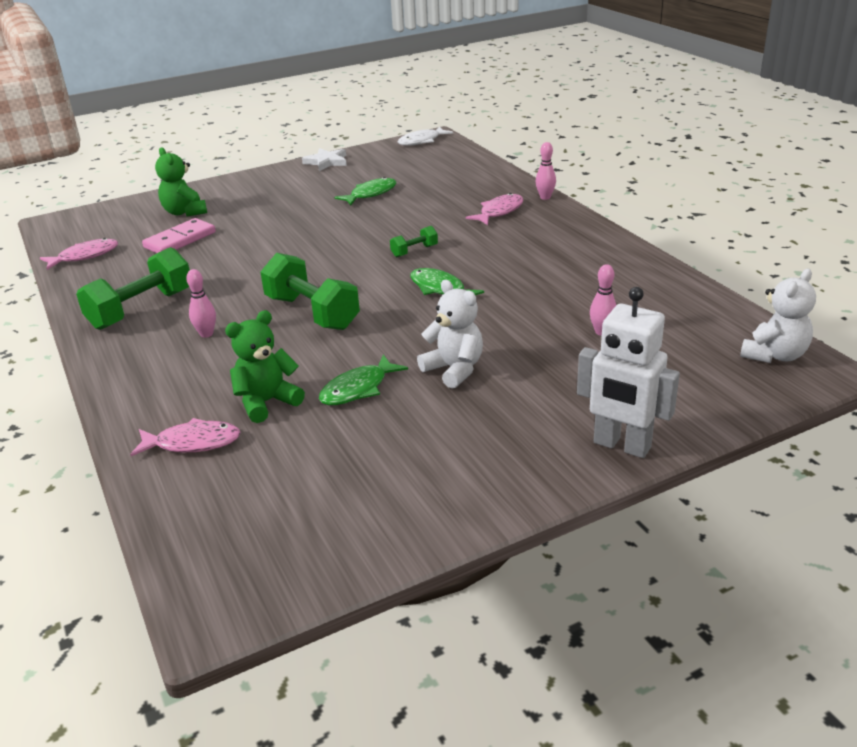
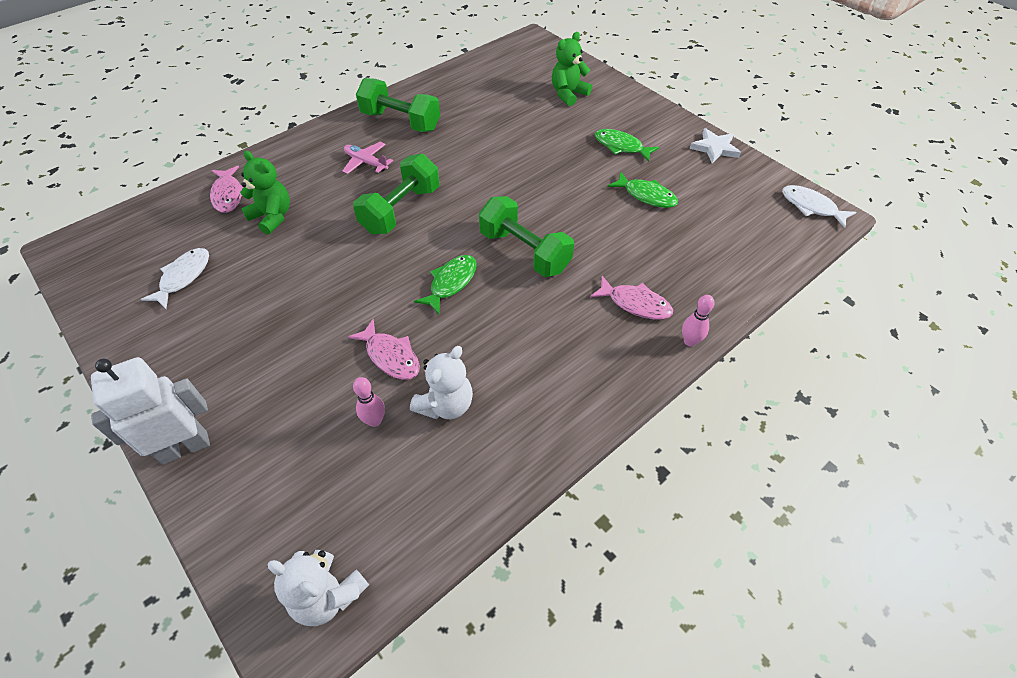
camera: 75 degrees right, 20 degrees up
pink fish [40,238,118,270] -> pink fish moved to [348,319,420,380]
pink domino [142,218,216,253] -> none
pink bowling pin [186,269,216,338] -> pink plane [342,142,393,174]
green fish [319,355,408,405] -> green fish moved to [595,129,659,162]
green dumbbell [390,226,438,257] -> green dumbbell [479,196,574,277], size x2.08
white teddy bear [417,280,483,389] -> white teddy bear moved to [410,346,473,419]
white robot [577,287,680,458] -> white robot turned 45 degrees clockwise [91,357,210,465]
none -> white fish [140,248,209,309]

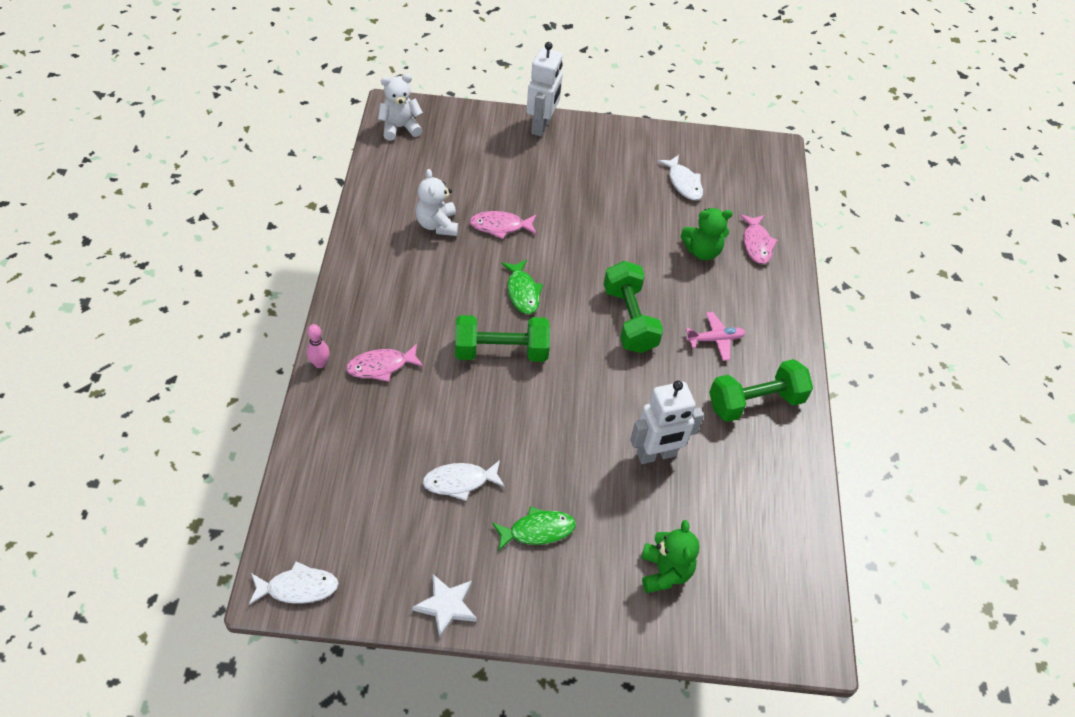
camera: 130 degrees right, 0 degrees up
pink fish [210,166,243,213] -> pink fish turned 120 degrees counterclockwise [740,214,777,264]
pink bowling pin [353,377,385,427] -> none
green fish [608,171,678,208] -> white fish [422,460,505,501]
none -> white robot [630,381,704,464]

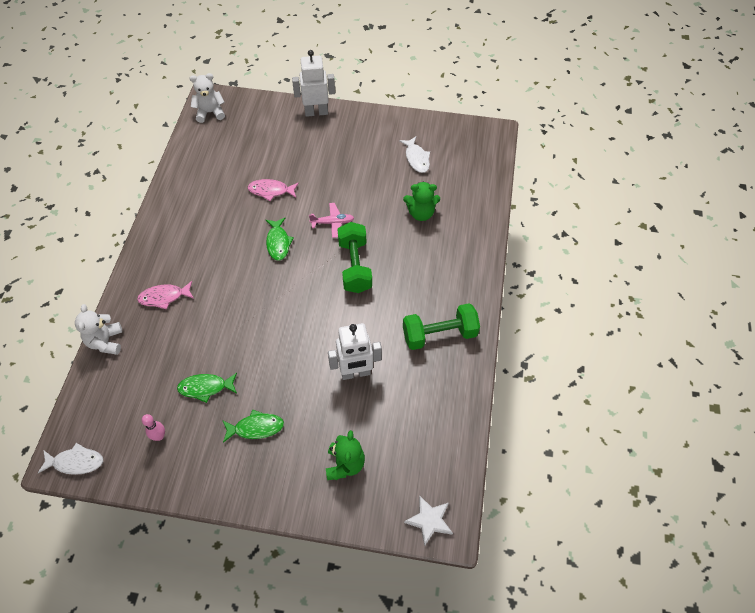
camera: 10 degrees right, 5 degrees up
pink bowling pin [307,324,330,368] -> pink bowling pin moved to [142,414,165,441]
white star [412,574,477,639] -> white star moved to [404,496,453,546]
white teddy bear [416,169,458,236] -> white teddy bear moved to [75,304,123,355]
white fish [422,460,505,501] -> green fish [177,373,237,403]
green dumbbell [455,315,550,362] -> none
white robot [526,42,563,137] -> white robot turned 120 degrees counterclockwise [292,50,335,117]
pink plane [686,312,746,361] -> pink plane moved to [309,203,354,238]
pink fish [740,214,777,264] -> none

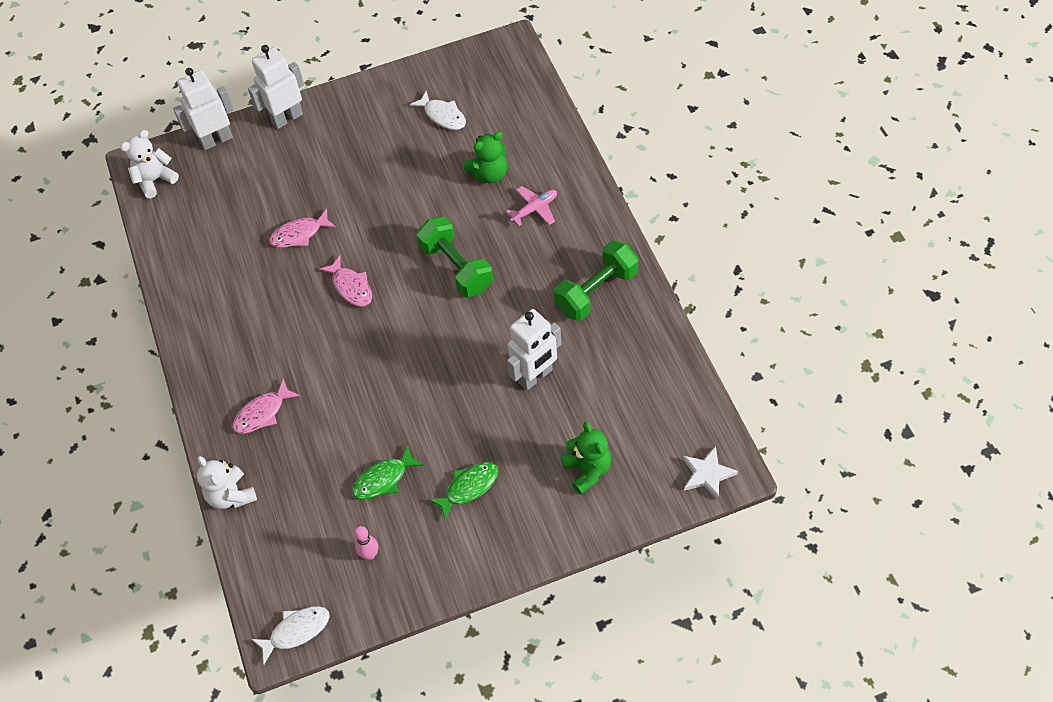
camera: 25 degrees left, 0 degrees up
green fish [266,218,294,261] -> pink fish [319,255,372,306]
pink plane [309,203,354,238] -> pink plane moved to [506,186,557,226]
none -> white robot [173,68,234,150]

